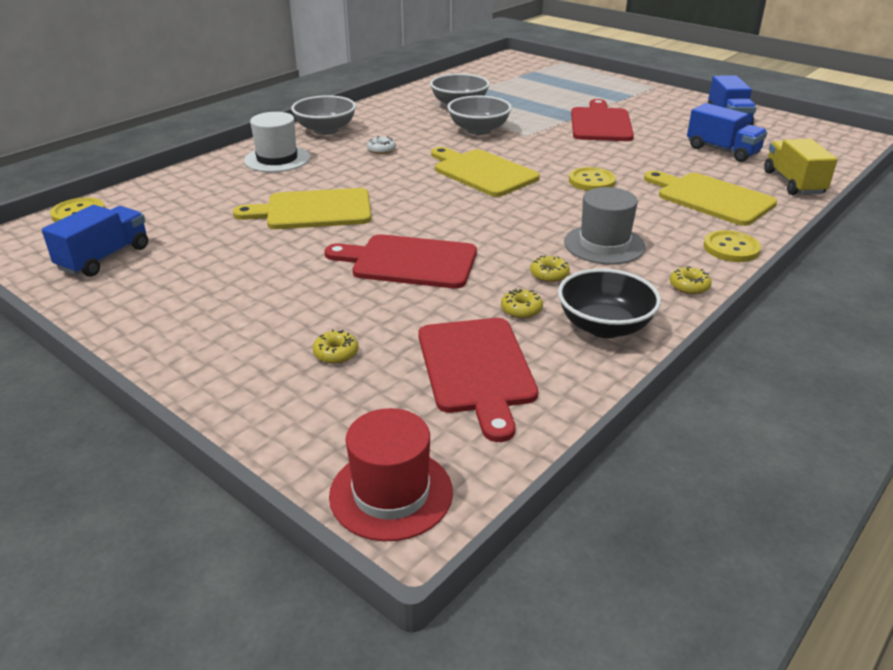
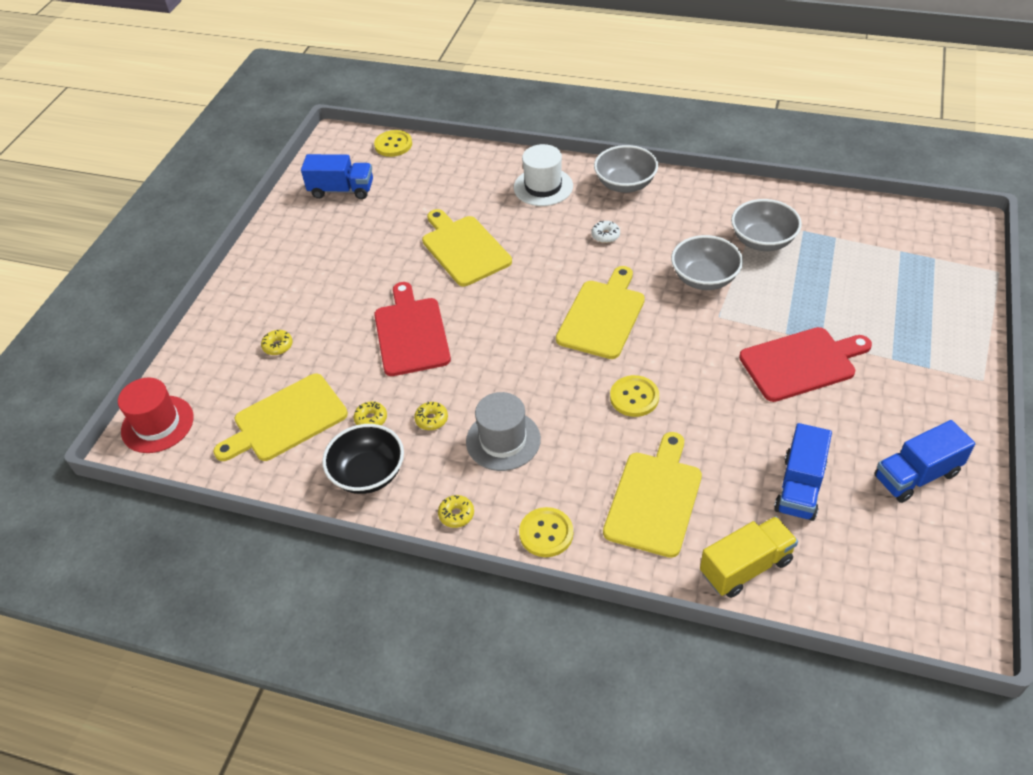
camera: 70 degrees right, 15 degrees up
red cutting board [418,318,538,442] -> yellow cutting board [213,374,348,461]

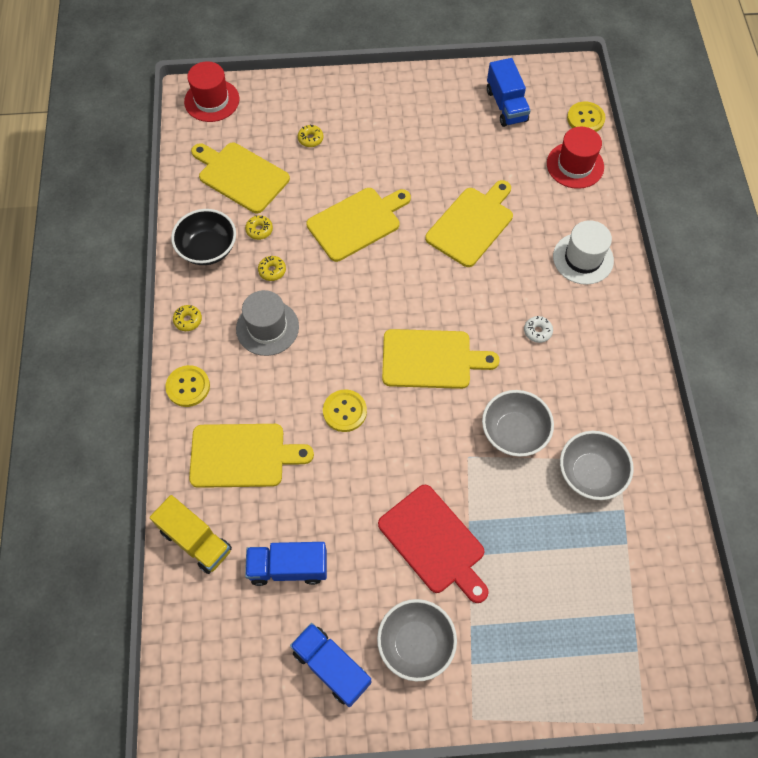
camera: 65 degrees right, 15 degrees up
red cutting board [374,282,451,376] -> yellow cutting board [306,188,411,262]
grey bowl [594,145,658,193] -> grey bowl moved to [377,599,457,682]
none -> red hat [547,127,604,189]

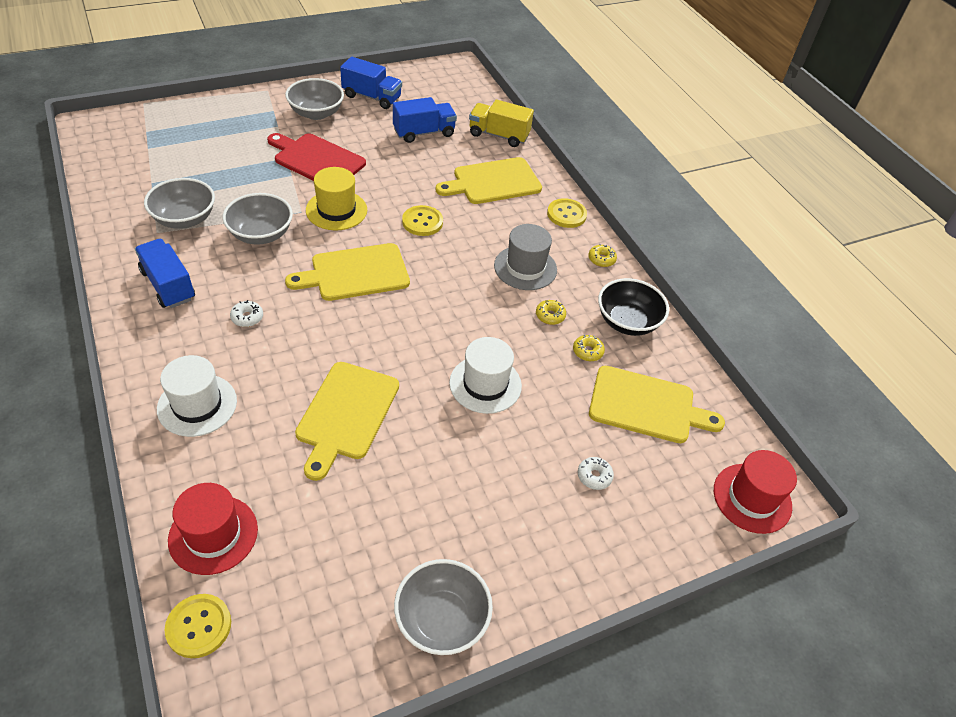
camera: 155 degrees right, 15 degrees down
yellow donut [298,125,323,147] -> white donut [578,457,614,490]
yellow cutting board [306,188,411,262] -> white hat [449,337,522,414]
blue truck [487,58,531,127] -> blue truck moved to [135,239,195,308]
none -> yellow hat [306,167,367,230]
none -> grey bowl [394,559,493,655]

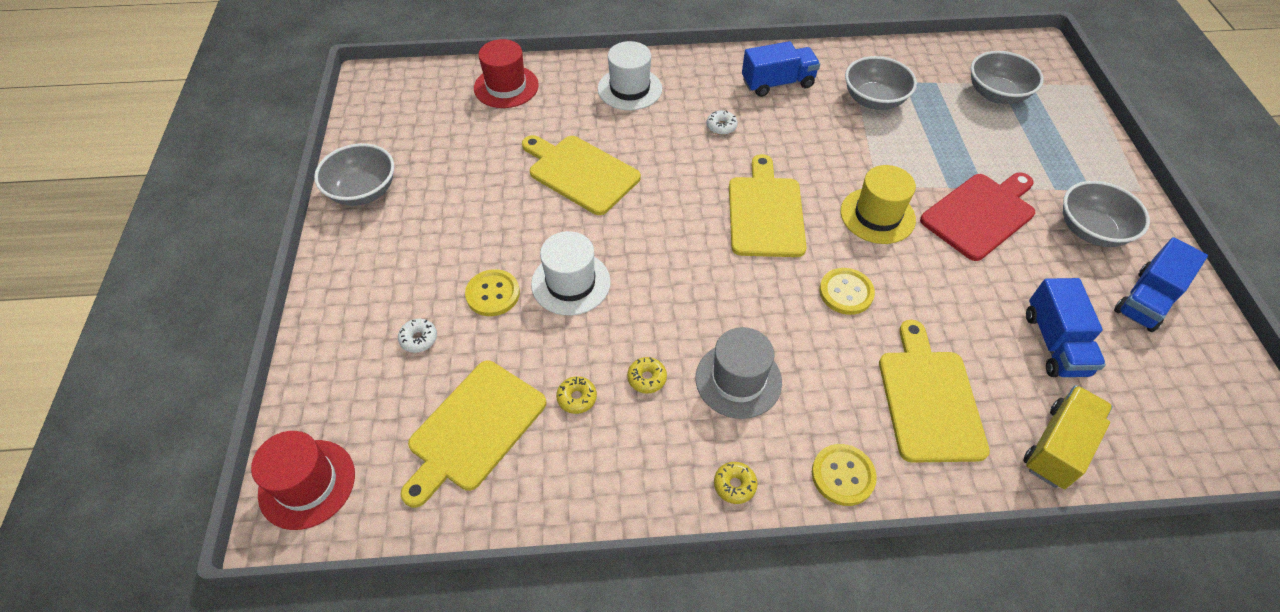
camera: 115 degrees right, 5 degrees up
yellow button [165,594,231,658] -> yellow button moved to [465,269,520,316]
grey bowl [223,193,293,245] -> grey bowl moved to [971,51,1044,104]
black bowl [598,278,669,336] -> none

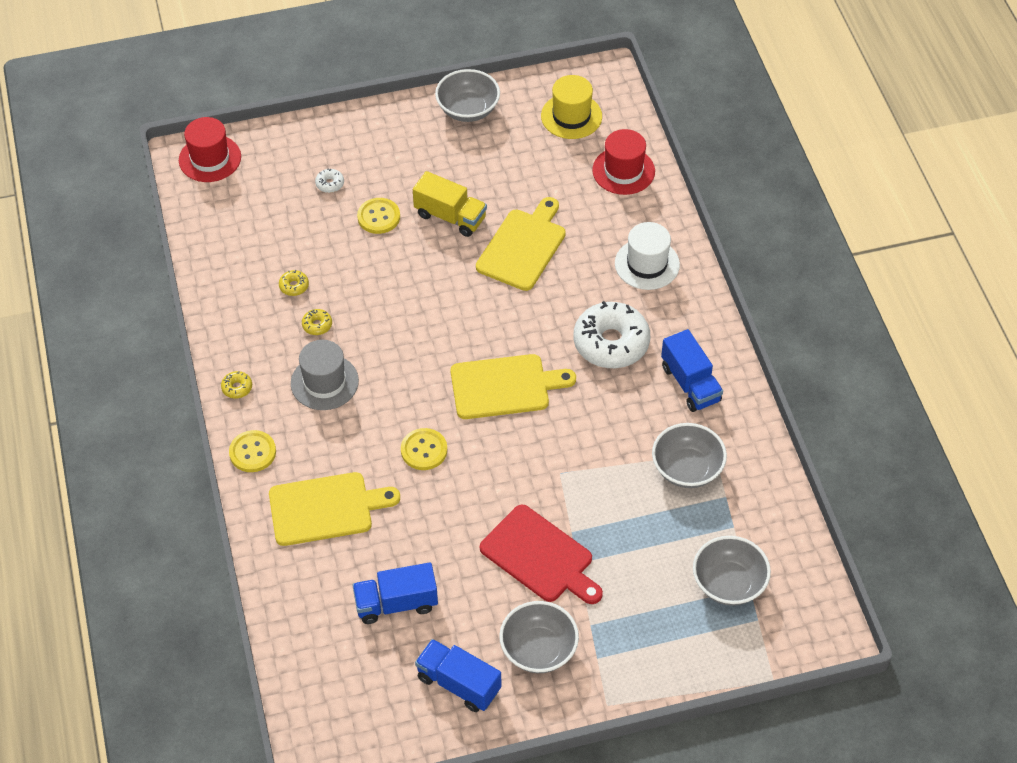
camera: 80 degrees right, 0 degrees up
yellow cutting board [400,361,546,508] -> none
white hat [531,231,611,315] -> none
white donut [707,110,738,135] -> white donut [574,301,650,368], size x2.50
yellow hat [841,165,916,244] -> yellow hat moved to [541,75,602,139]
yellow truck [1023,385,1113,489] -> yellow truck moved to [413,171,487,237]

